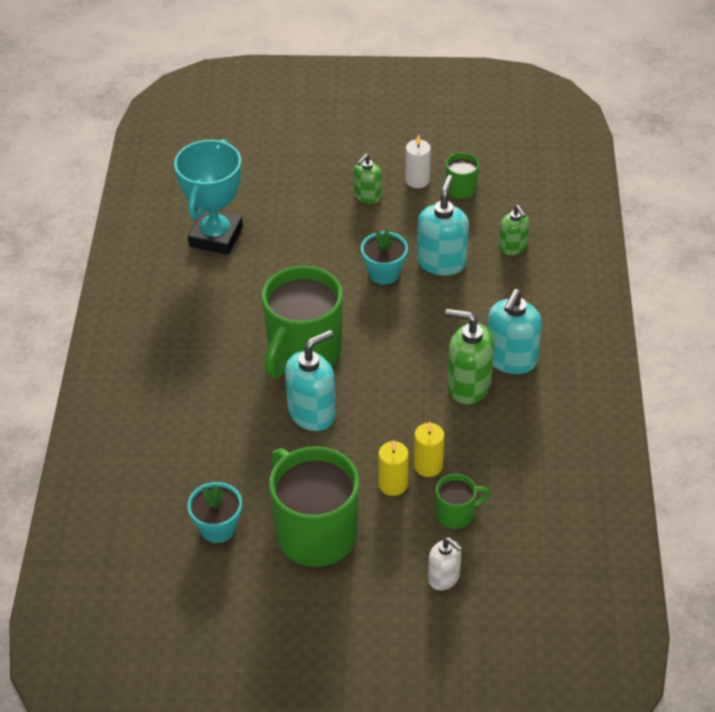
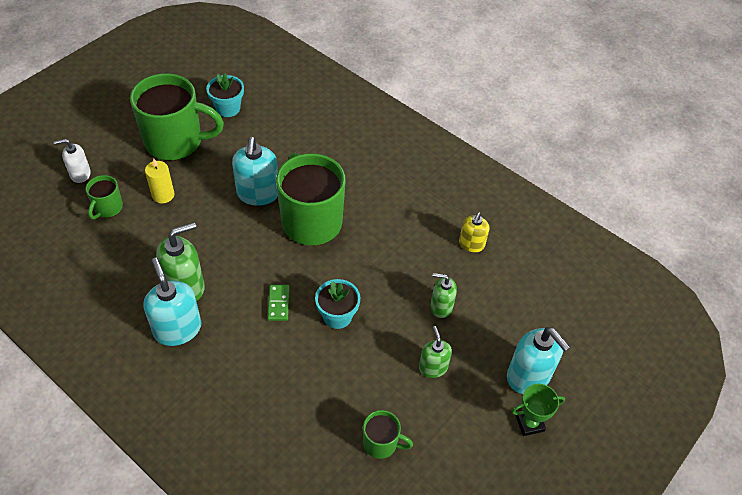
camera: 125 degrees right, 5 degrees up
turquoise trophy [174,139,243,255] -> yellow soap dispenser [459,212,490,252]
white candle [405,134,431,188] -> none
yellow candle [414,422,444,477] -> none
turquoise soap dispenser [417,175,469,275] -> turquoise soap dispenser moved to [507,327,570,394]
green soap dispenser [499,205,530,255] -> green soap dispenser moved to [431,273,457,318]
none -> green domino [267,285,290,321]
none -> green trophy [512,384,565,436]

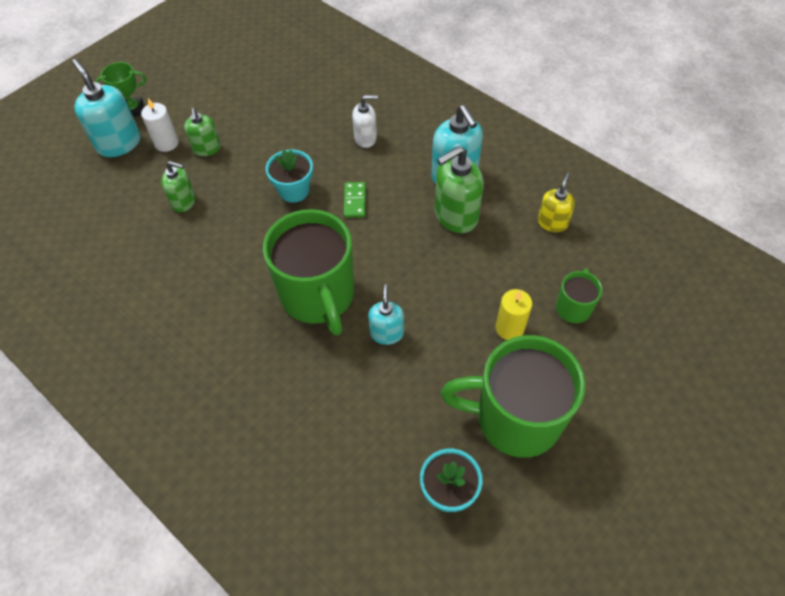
camera: 175 degrees left, 5 degrees up
white soap dispenser [54,139,91,183] -> white soap dispenser moved to [352,95,378,148]
turquoise soap dispenser [232,137,278,206] -> turquoise soap dispenser [368,284,404,345], size x0.60
green mug [363,410,413,459] -> none
yellow soap dispenser [459,212,490,252] -> yellow soap dispenser moved to [538,173,575,232]
none -> white candle [141,98,179,152]

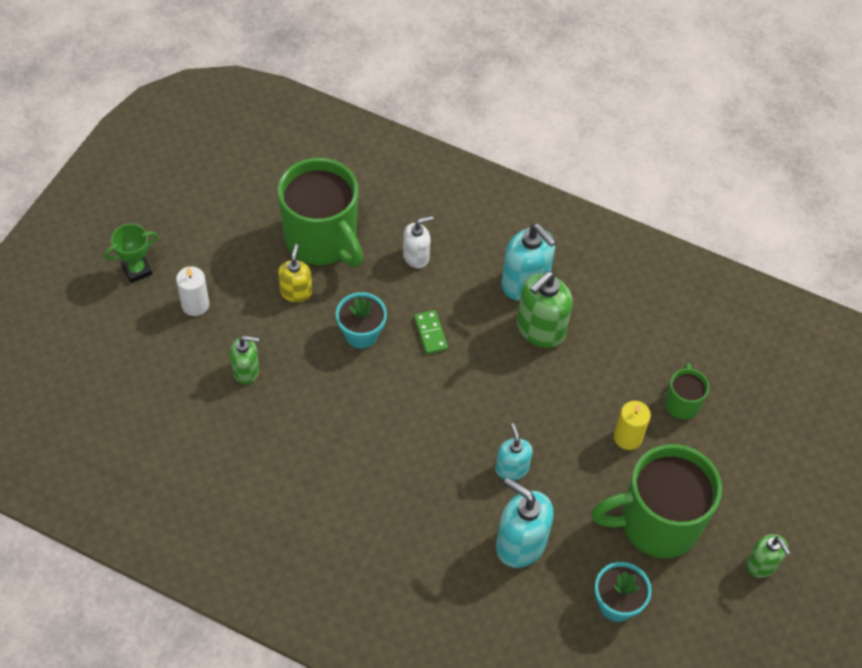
camera: 20 degrees left, 0 degrees up
turquoise soap dispenser [72,59,140,157] -> turquoise soap dispenser moved to [496,477,554,568]
green soap dispenser [184,108,221,156] -> green soap dispenser moved to [746,534,791,578]
green mug [263,209,354,336] -> green mug moved to [278,158,363,267]
yellow soap dispenser [538,173,575,232] -> yellow soap dispenser moved to [278,244,312,302]

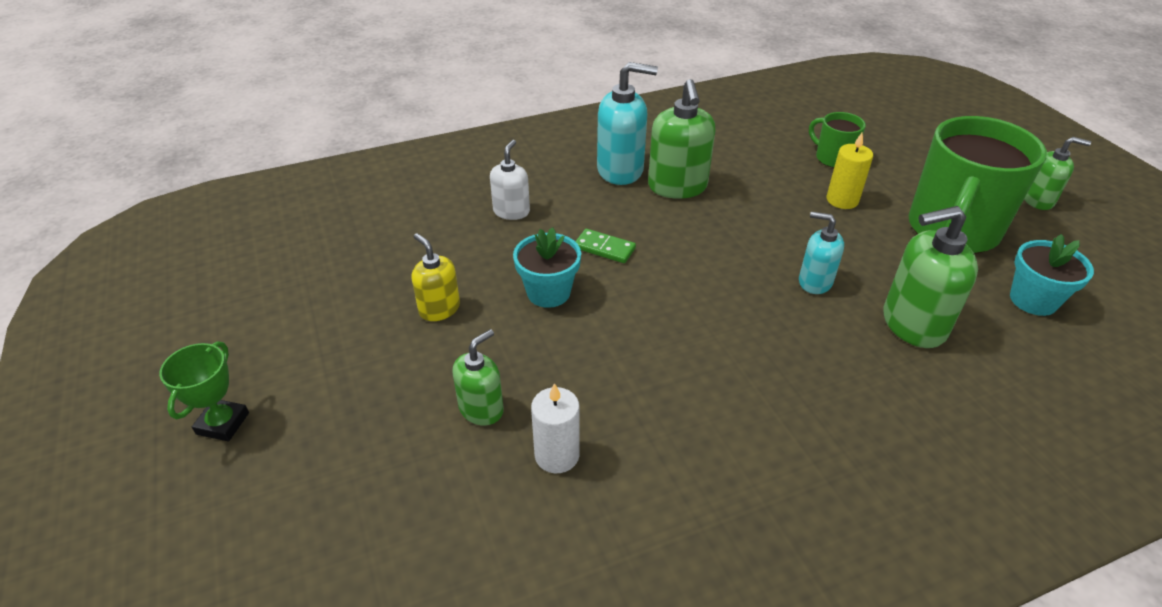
camera: 45 degrees left, 15 degrees down
white candle [176,266,209,316] -> white candle moved to [531,383,580,473]
green mug [278,158,363,267] -> none
turquoise soap dispenser [496,477,554,568] -> green soap dispenser [884,206,978,348]

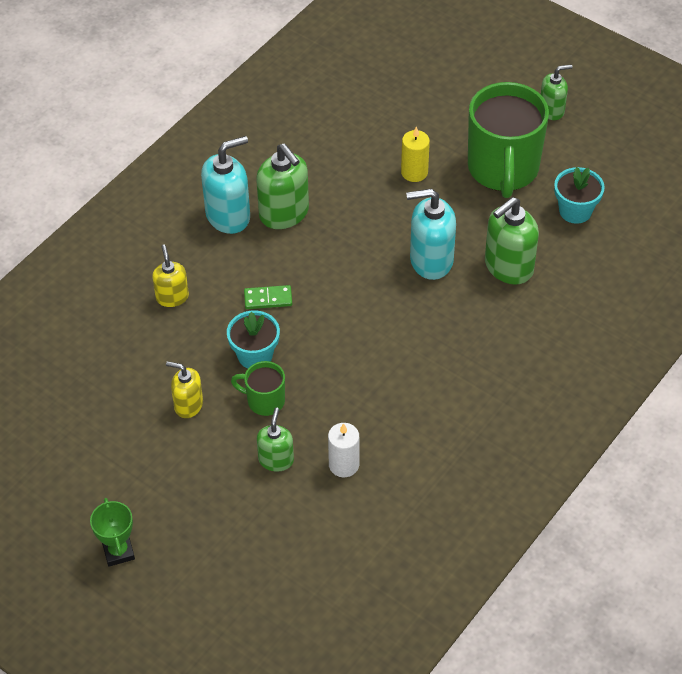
camera: 30 degrees left, 10 degrees up
white soap dispenser [490,140,530,220] -> yellow soap dispenser [152,245,189,307]
turquoise soap dispenser [799,212,844,294] -> turquoise soap dispenser [406,188,456,280], size x1.66
green mug [809,112,866,168] -> green mug moved to [231,361,285,416]

